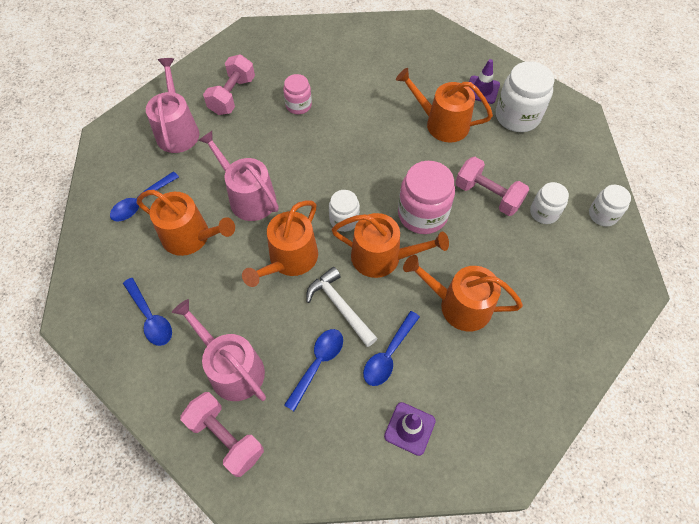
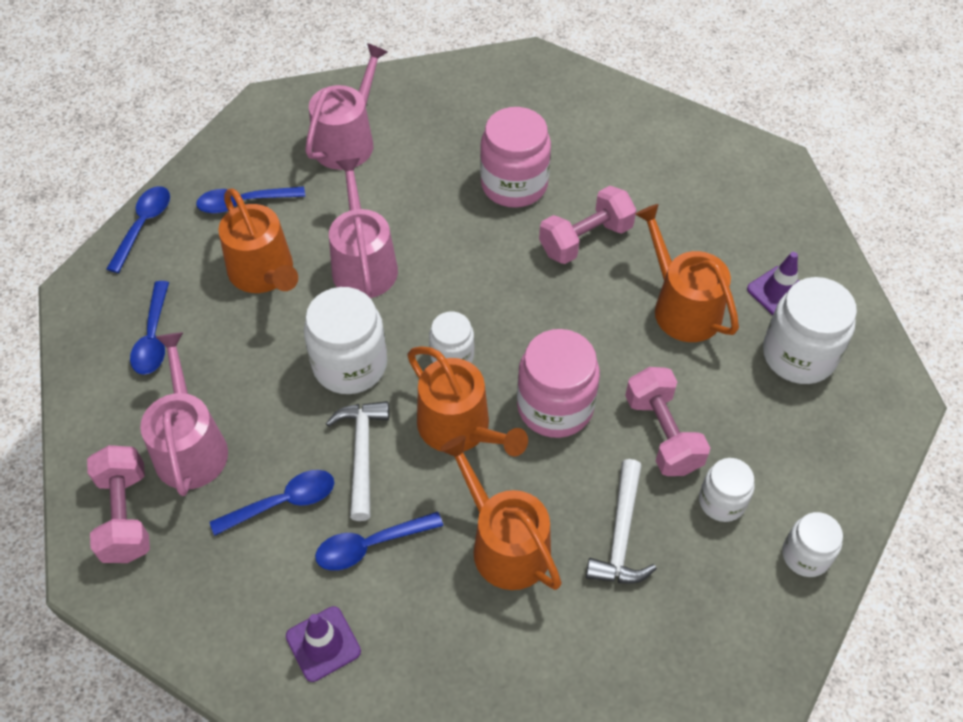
camera: 35 degrees right, 5 degrees down
pink dumbbell [203,55,255,115] -> pink dumbbell moved to [539,186,637,264]
orange watering can [242,200,318,287] -> white jar [304,287,387,394]
pink jar [283,74,312,114] -> pink jar [480,107,551,208], size x1.71
none -> blue spoon [106,186,170,273]
none -> white hammer [586,459,657,583]

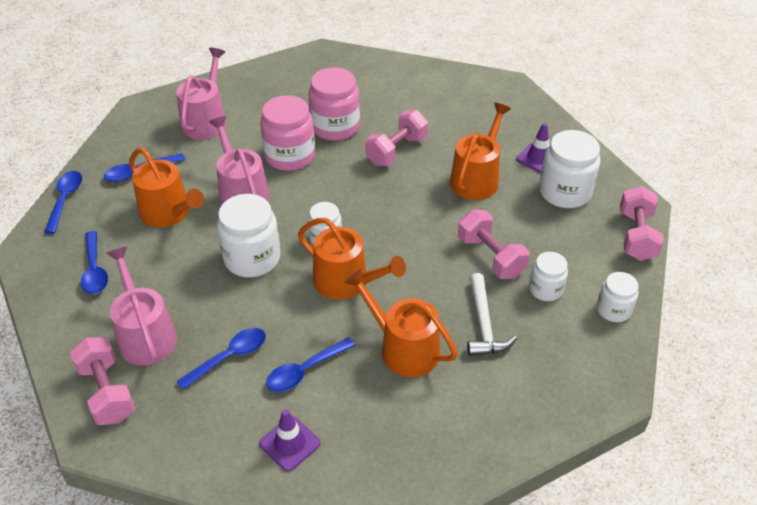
camera: 15 degrees left, 10 degrees down
white hammer [326,401,389,521] -> none
pink jar [517,329,600,438] -> pink jar moved to [260,95,315,171]
orange watering can [635,204,739,342] -> orange watering can turned 75 degrees clockwise [450,103,511,200]
none -> pink dumbbell [620,186,664,261]

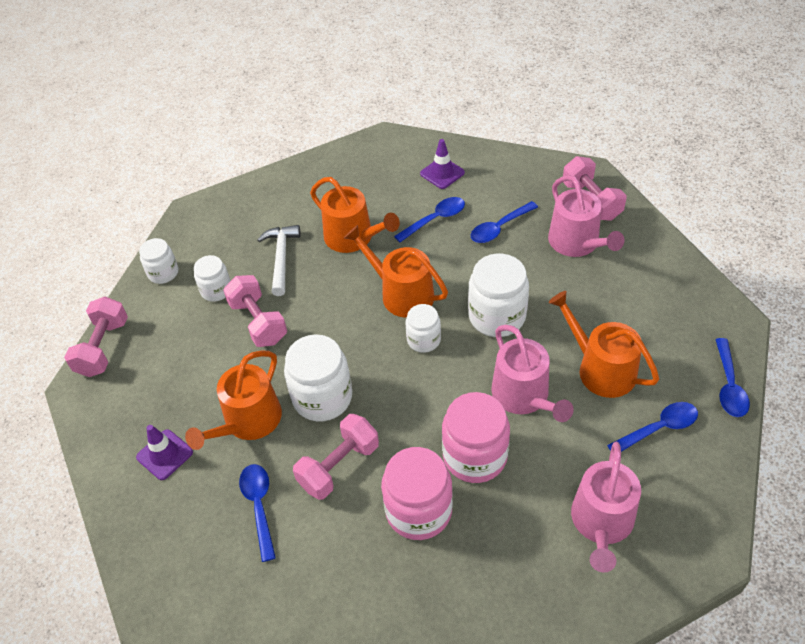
camera: 175 degrees left, 5 degrees up
blue spoon [81,231,108,294] -> blue spoon moved to [239,464,276,562]
white jar [539,130,600,208] -> white jar moved to [284,334,352,421]

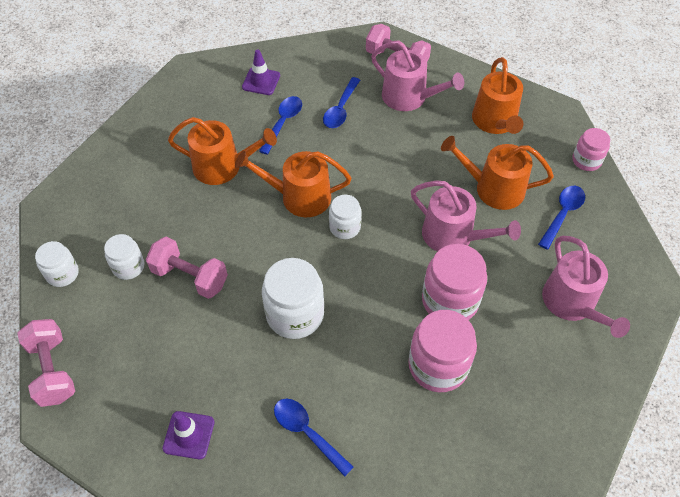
camera: 35 degrees left, 5 degrees up
orange watering can [185,350,282,450] -> orange watering can moved to [472,57,523,134]
white hammer [257,225,301,296] -> none
pink dumbbell [293,414,379,500] -> none
white jar [468,254,529,337] -> none
blue spoon [715,338,750,417] -> pink jar [572,128,610,171]

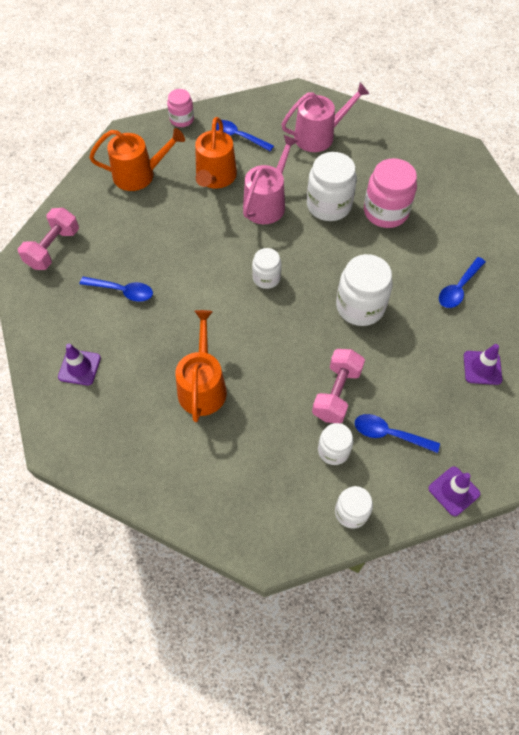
camera: 95 degrees left, 5 degrees up
pink dumbbell [17,319,75,407] -> purple traffic cone [428,466,480,516]
orange watering can [235,151,351,217] -> none
blue spoon [259,96,302,155] -> blue spoon moved to [355,414,440,453]
pink watering can [371,40,464,111] -> none
pink jar [422,244,487,320] -> white jar [307,152,357,221]

